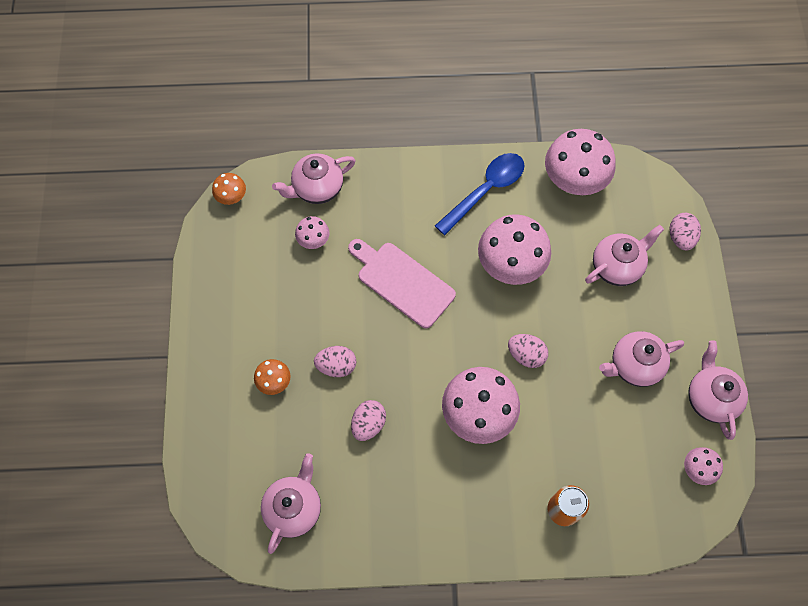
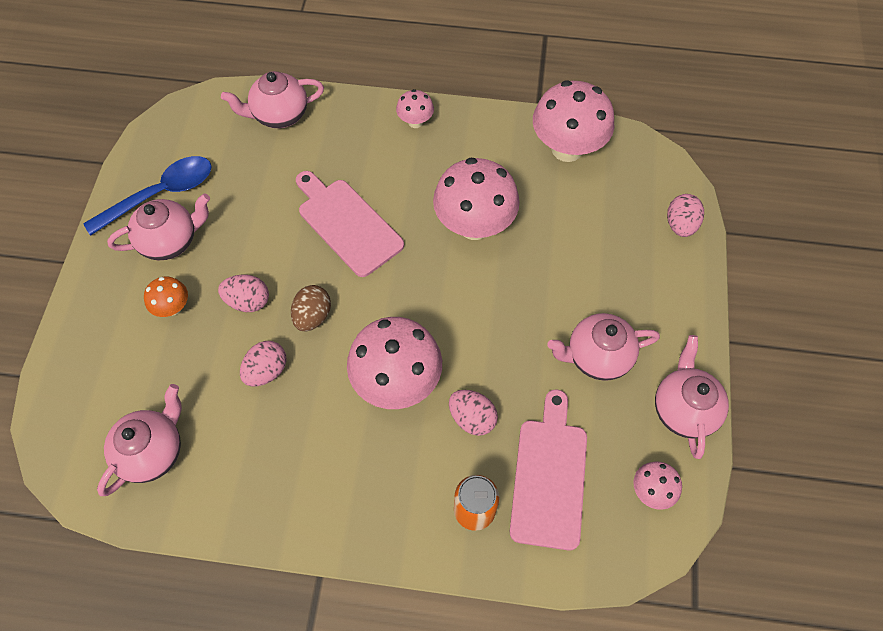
camera: 10 degrees right, 5 degrees down
orange mushroom [212,173,246,205] -> none
pink mushroom [295,216,330,249] -> pink mushroom moved to [396,89,434,128]
blue spoon [435,153,524,235] -> blue spoon moved to [83,156,212,236]
pink egg [508,334,548,368] -> pink egg moved to [449,390,498,436]
pink teapot [585,225,664,286] -> pink teapot moved to [107,193,210,260]
none -> brown egg [291,285,331,331]
none -> pink cutting board [510,390,587,551]

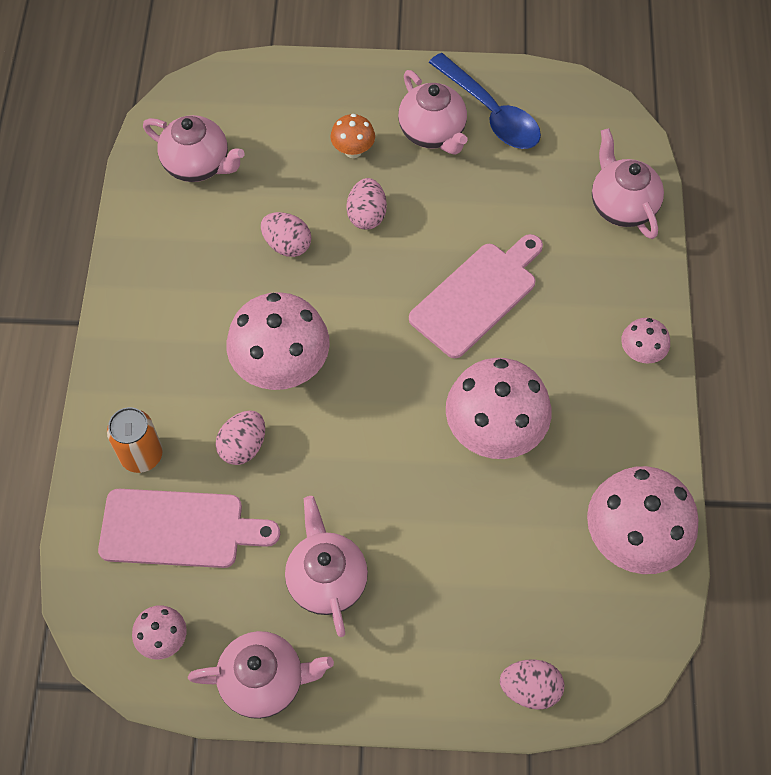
camera: 85 degrees right, 0 degrees up
brown egg [291,285,331,331] -> none

